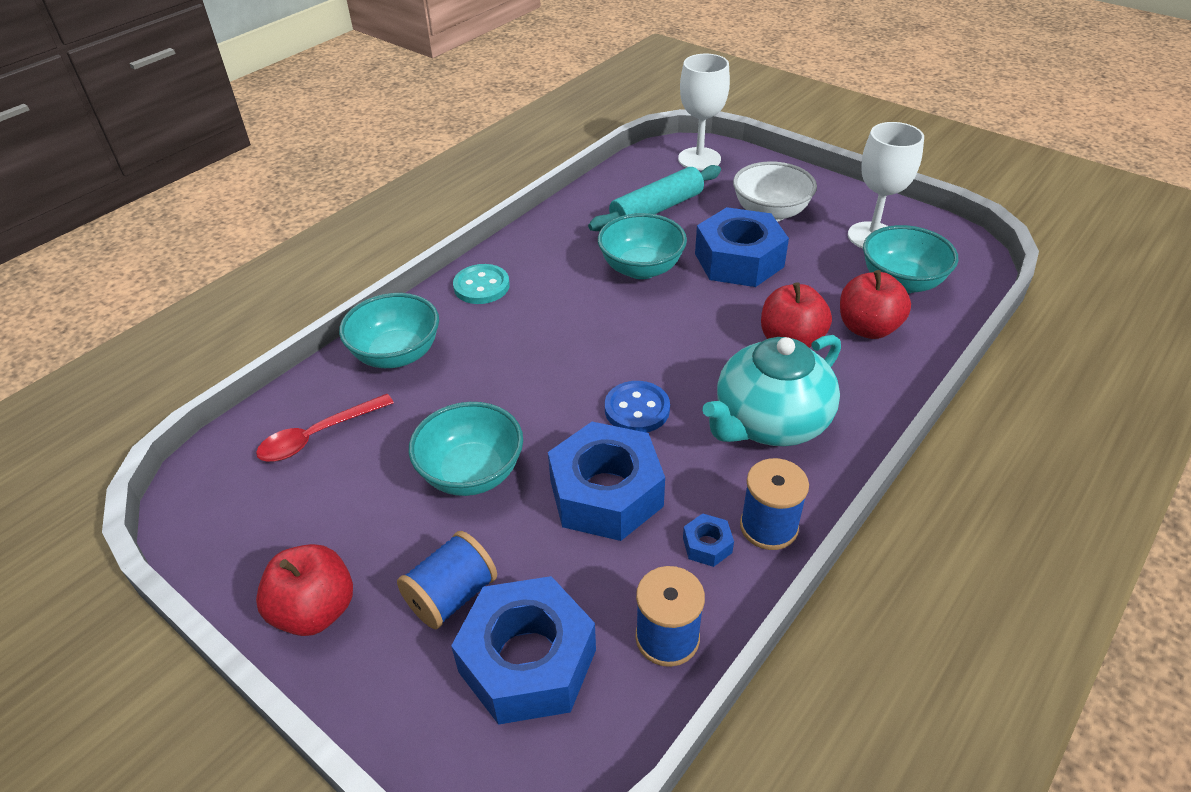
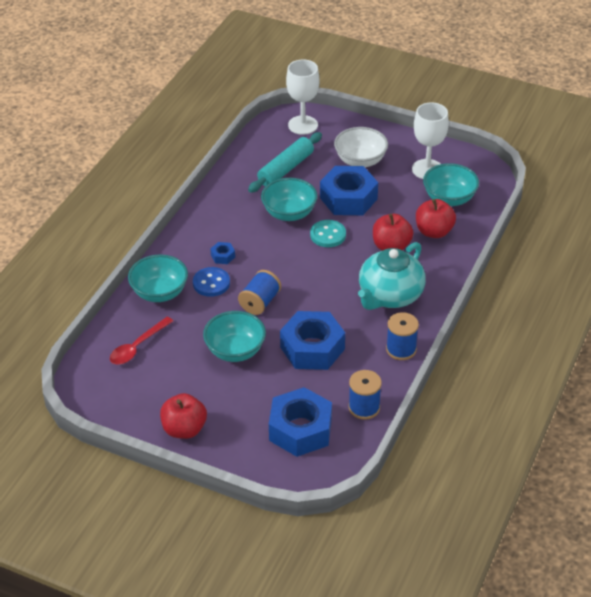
camera: 15 degrees left, 0 degrees up
blue spool [397,531,497,629] -> blue spool moved to [238,270,281,315]
turquoise button [453,264,510,304] -> turquoise button moved to [310,220,346,247]
blue button [605,381,670,433] -> blue button moved to [193,267,230,297]
blue nut [683,513,734,567] -> blue nut moved to [210,242,235,264]

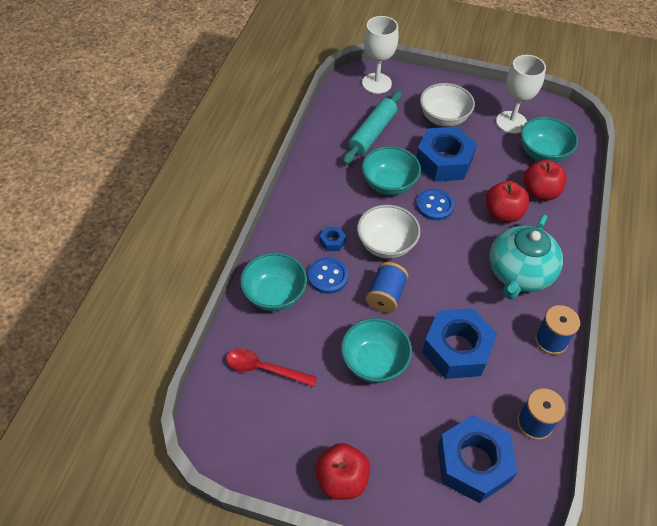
camera: 10 degrees left, 10 degrees up
red spoon [110,317,173,364] -> red spoon turned 75 degrees clockwise [226,349,317,387]
turquoise button [310,220,346,247] -> blue button [417,189,455,221]
none -> white bowl [357,205,421,259]

